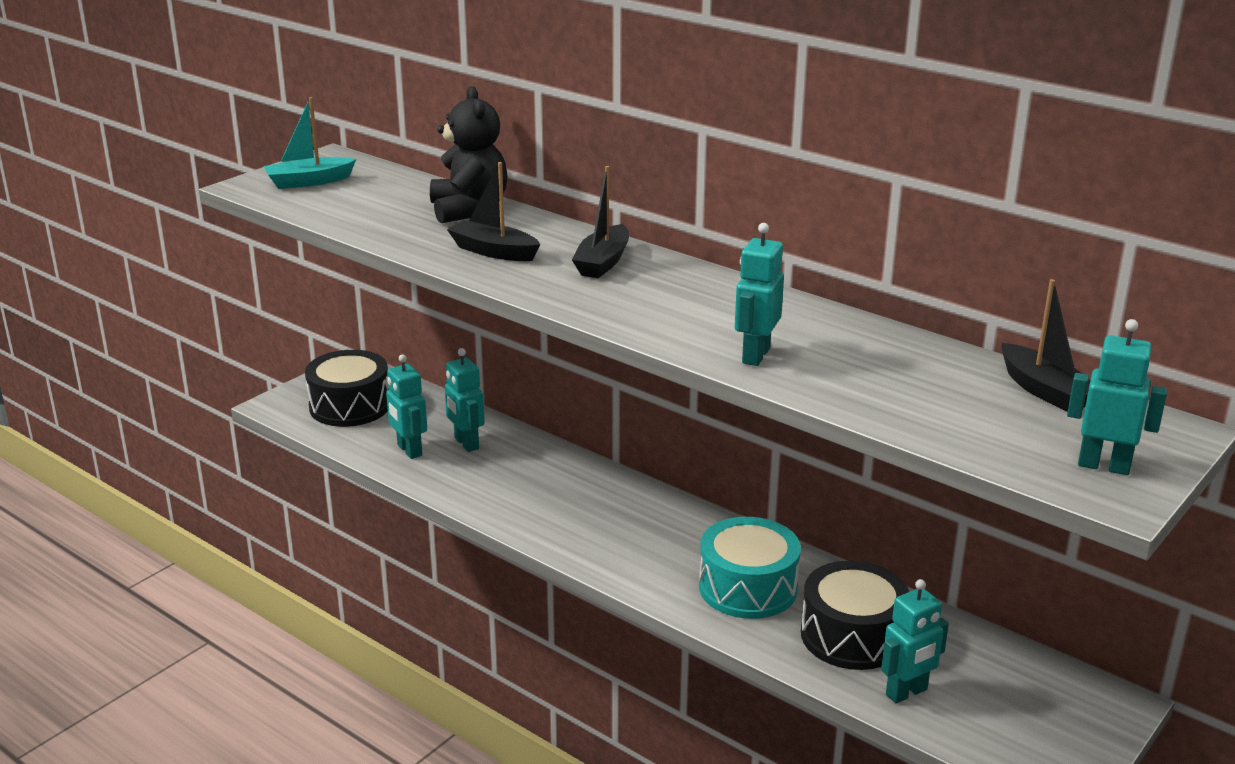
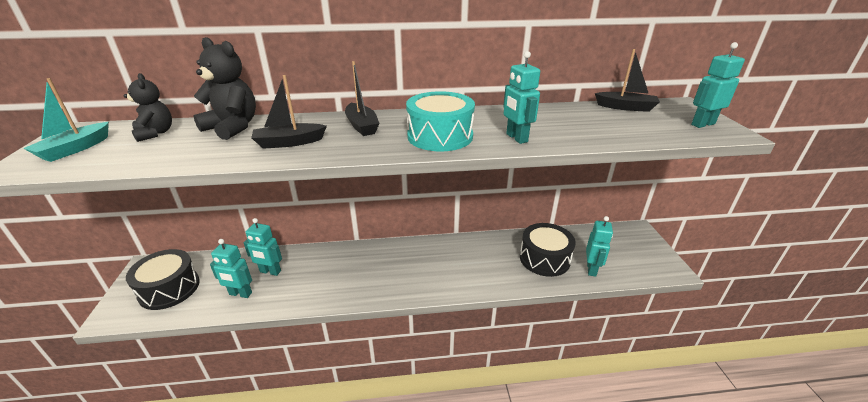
camera: 45 degrees left, 5 degrees up
turquoise drum [699,517,801,619] -> turquoise drum moved to [406,91,475,151]
none -> black teddy bear [124,73,172,142]

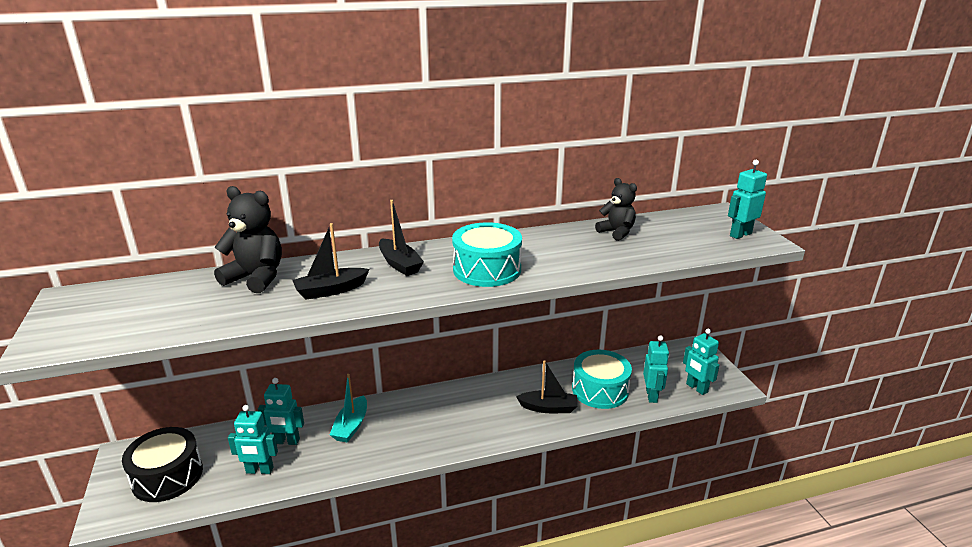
camera: 10 degrees left, 5 degrees down
turquoise boat [23,78,109,162] -> turquoise boat moved to [330,374,367,443]
black teddy bear [124,73,172,142] -> black teddy bear moved to [595,178,637,241]
turquoise robot [503,51,540,144] -> turquoise robot moved to [683,329,719,395]
black drum [520,223,576,277] -> turquoise drum [572,350,632,409]
black boat [595,49,660,112] -> black boat moved to [516,360,577,413]

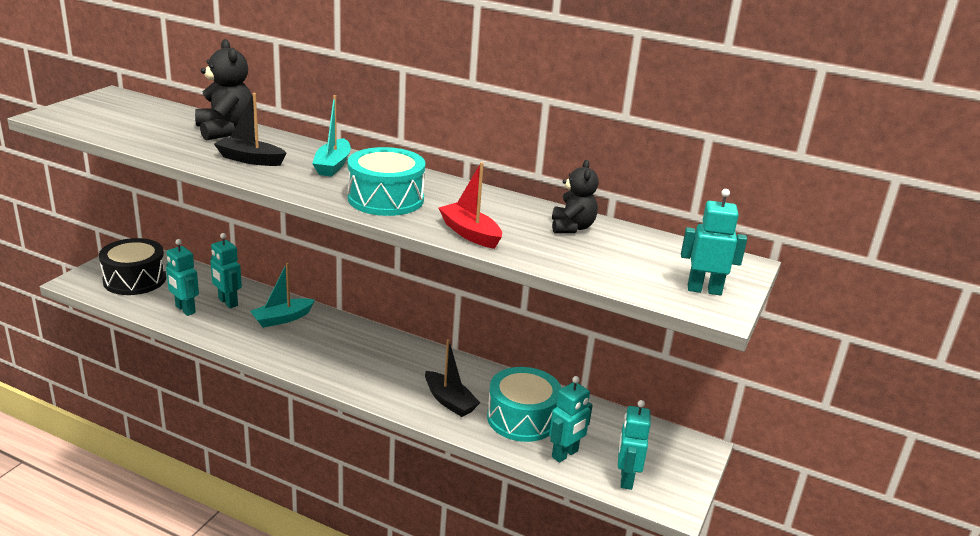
camera: 40 degrees right, 0 degrees up
black boat [379,200,424,276] -> turquoise boat [312,95,351,177]
none -> red boat [439,162,502,249]

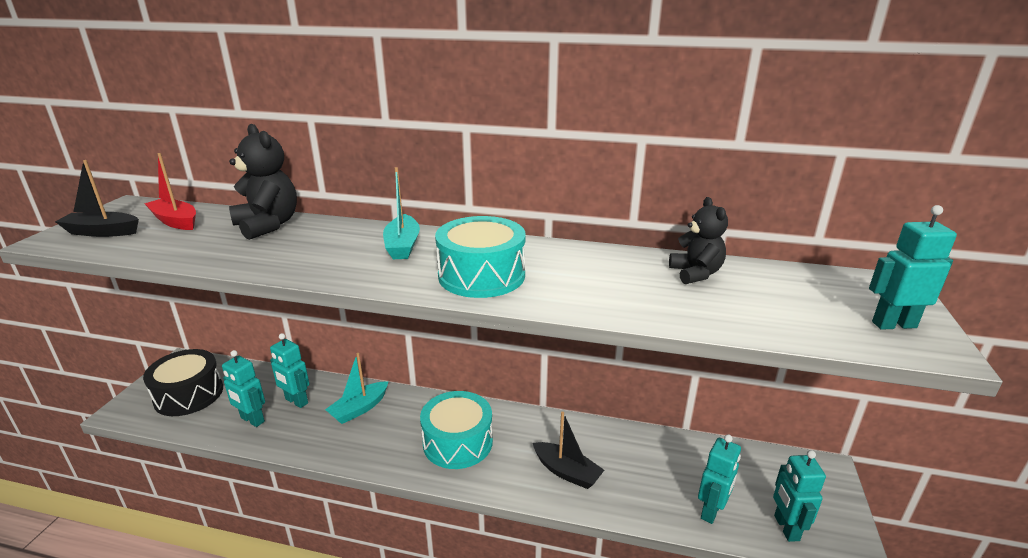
camera: 10 degrees left, 0 degrees up
black boat [214,93,287,166] -> black boat moved to [55,160,139,237]
red boat [439,162,502,249] -> red boat moved to [144,153,196,230]
turquoise drum [487,367,561,442] -> turquoise drum moved to [420,391,493,469]

